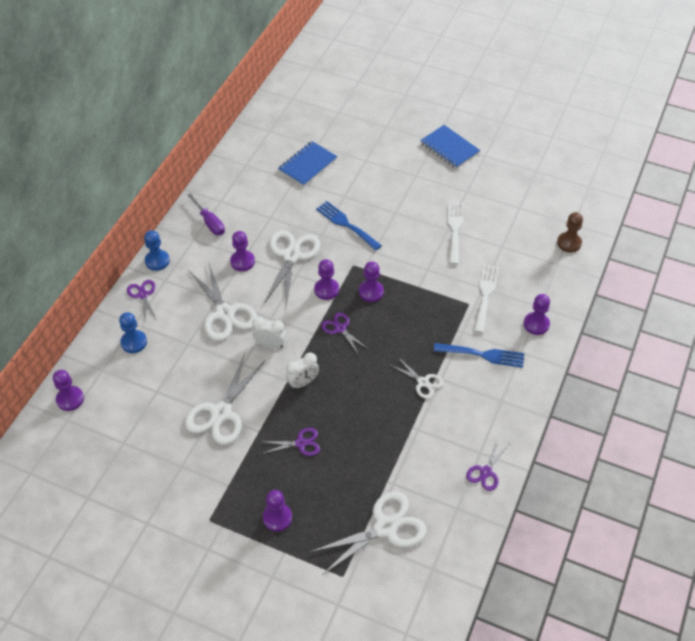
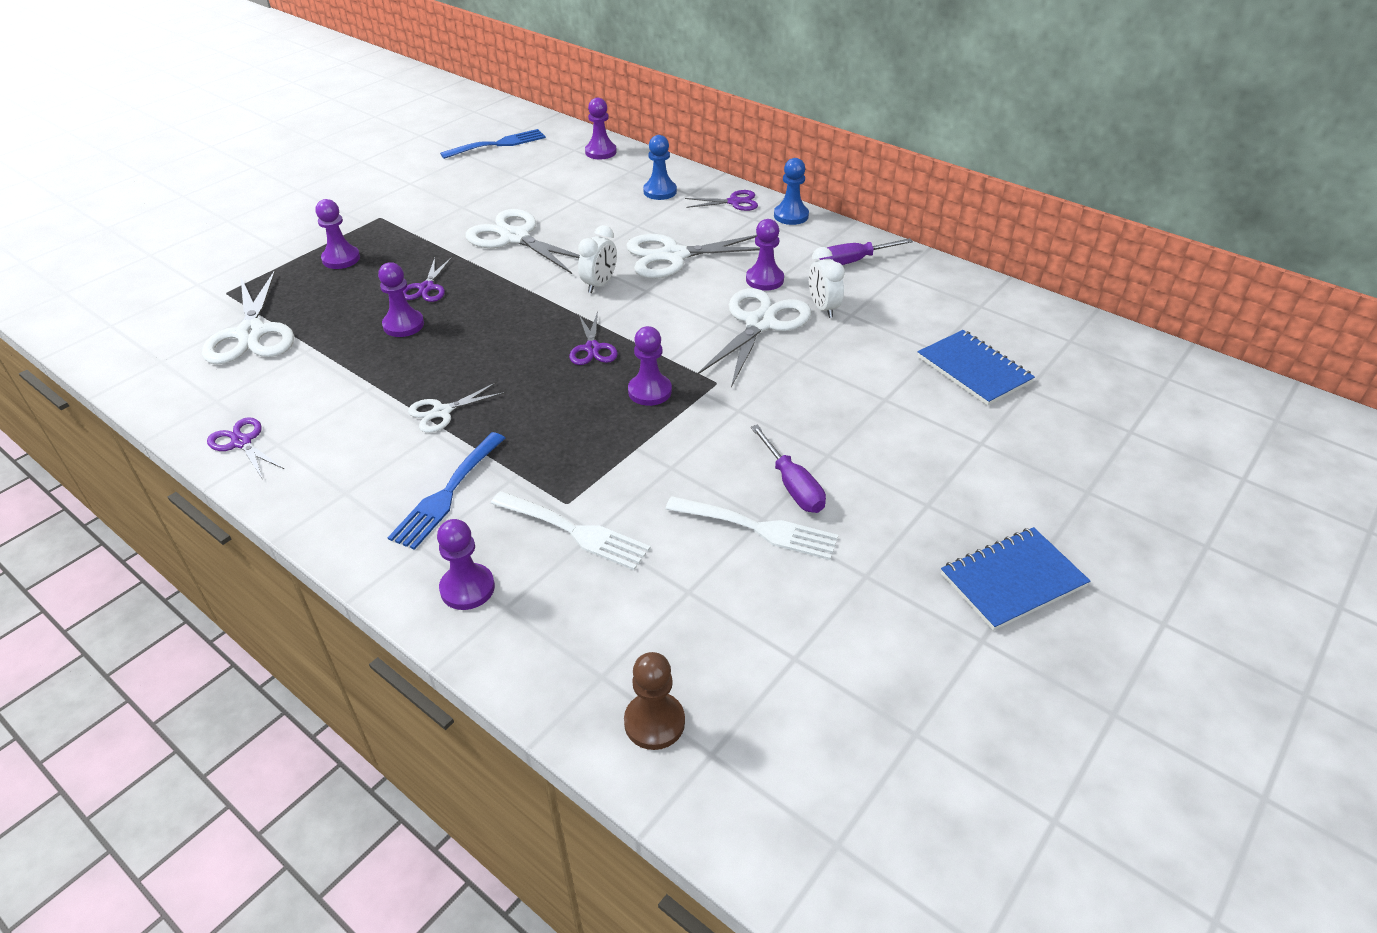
camera: 105 degrees right, 10 degrees down
white scissors [265,230,320,307] -> white scissors turned 90 degrees counterclockwise [697,288,812,387]
white clock [286,352,319,389] -> white clock moved to [809,247,845,318]
purple pawn [314,259,339,300] -> purple pawn moved to [378,262,424,337]
blue fork [316,201,382,251] -> blue fork moved to [440,129,546,159]
purple scissors [322,312,368,355] -> purple scissors turned 105 degrees clockwise [569,311,618,365]
none -> purple screwdriver [751,425,826,513]

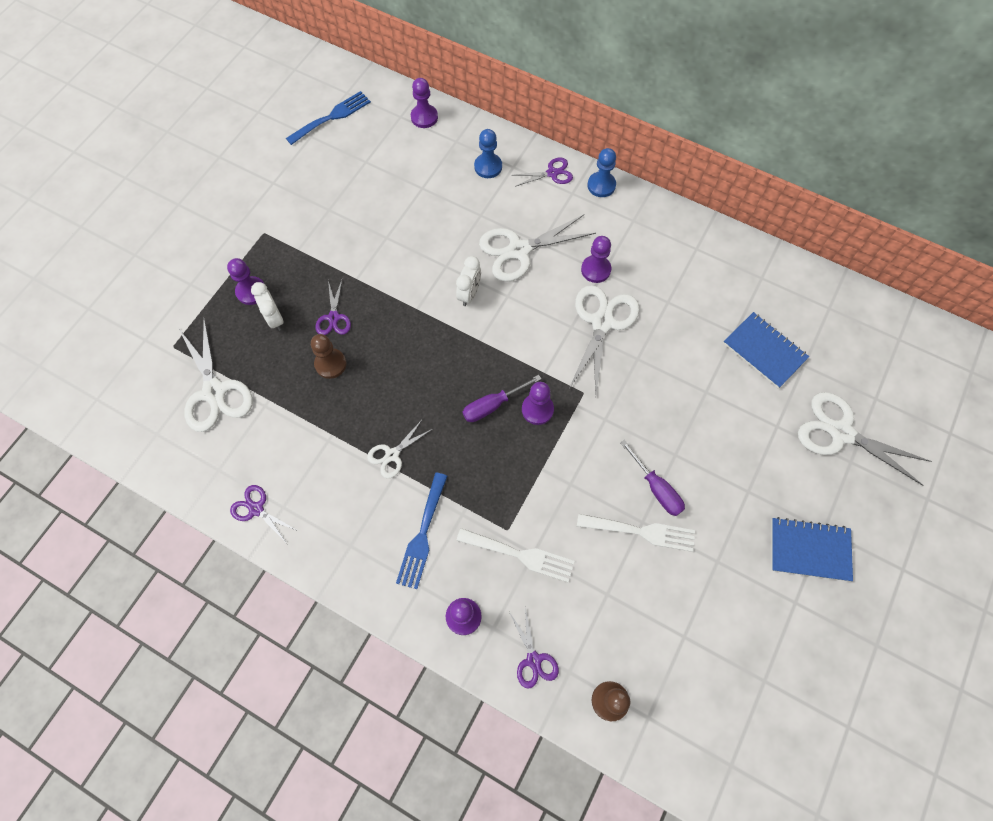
camera: 10 degrees left, 25 degrees up
purple pawn [378,262,424,337] -> brown pawn [311,334,346,379]
white scissors [465,209,580,274] -> white scissors moved to [798,392,932,486]
purple scissors [569,311,618,365] -> purple scissors moved to [509,607,559,689]
white clock [809,247,845,318] -> white clock moved to [251,282,284,331]
purple screwdriver [820,238,913,265] -> purple screwdriver moved to [463,375,541,422]
blue notebook [941,527,1090,631] -> blue notebook turned 45 degrees clockwise [771,517,853,581]

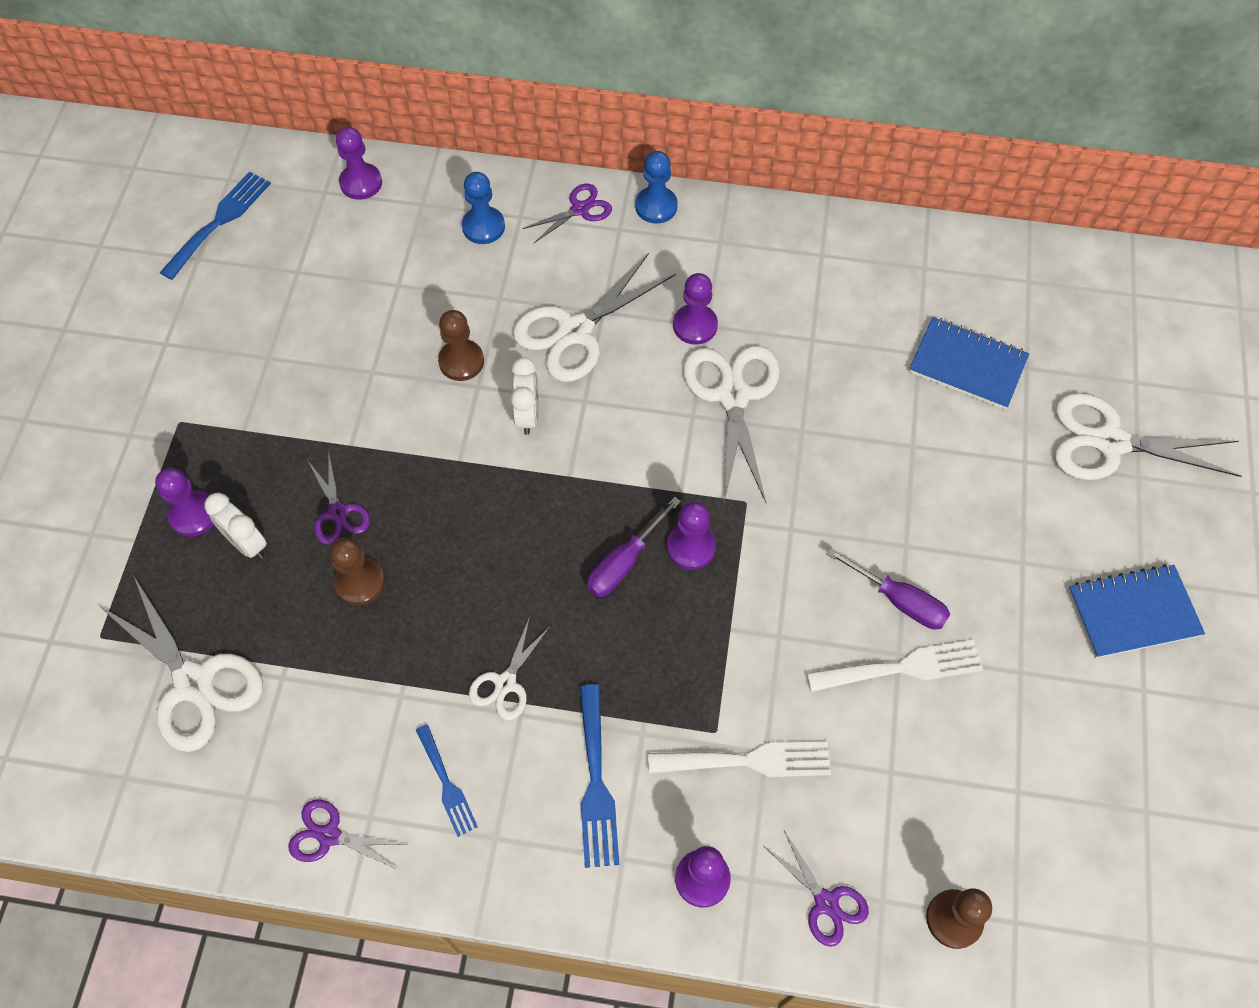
camera: 20 degrees left, 5 degrees down
none -> blue fork [416,724,478,837]
none -> brown pawn [438,310,484,381]

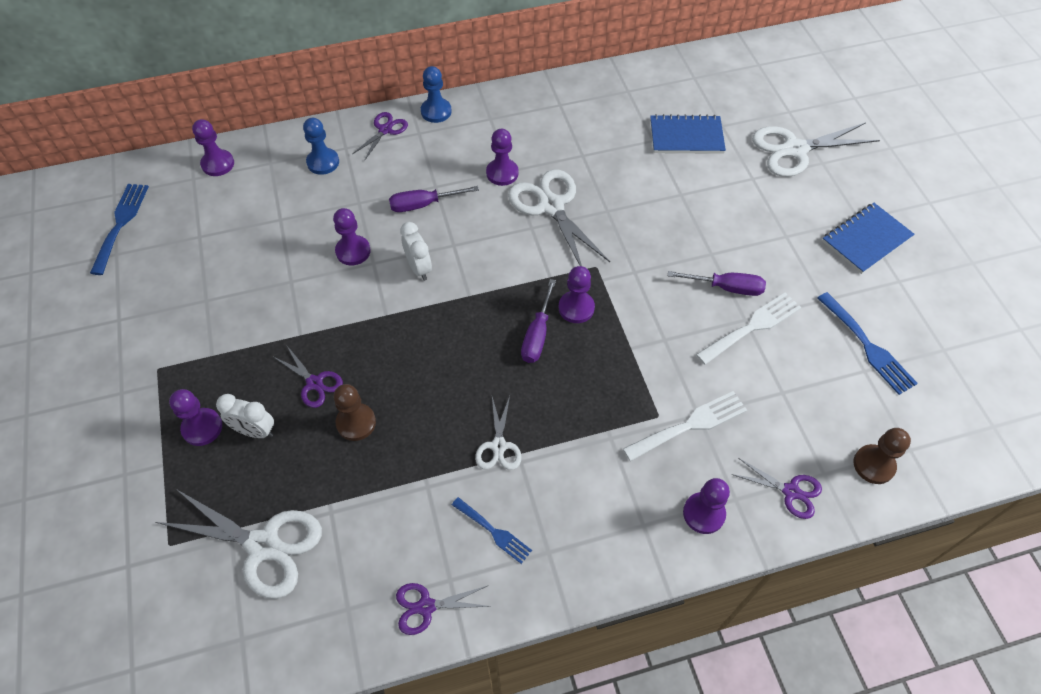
camera: 25 degrees left, 5 degrees down
brown pawn [438,310,484,381] -> purple pawn [333,208,371,265]
white scissors [513,253,676,382] -> purple screwdriver [389,186,479,212]
blue fork [580,684,619,868] -> blue fork moved to [818,292,918,395]

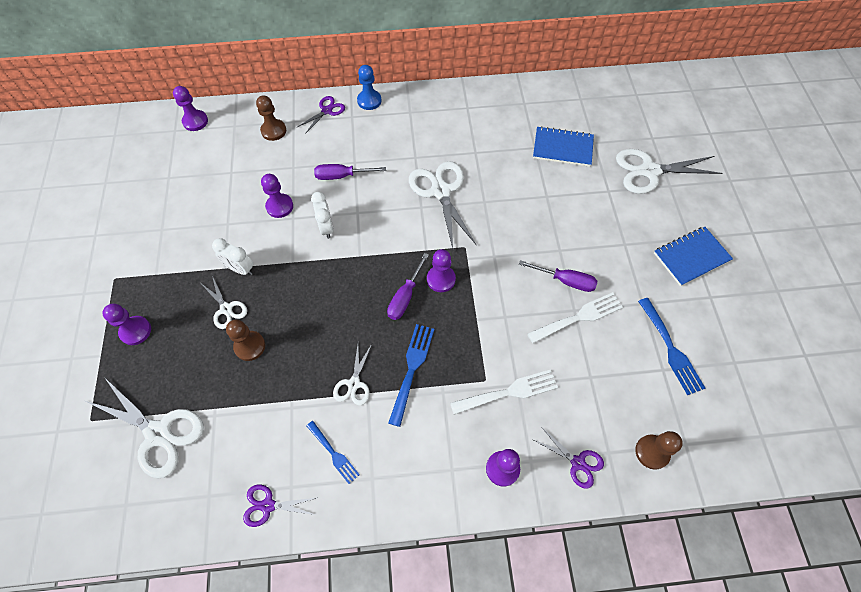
camera: 10 degrees right, 5 degrees up
blue fork [90,184,149,275] -> blue fork moved to [388,324,434,427]
white clock [216,394,274,438] -> white clock moved to [212,238,253,275]
purple scissors [272,346,343,408] -> white scissors [202,276,247,329]
blue pawn [303,118,339,175] -> brown pawn [256,95,286,141]
purple pawn [486,129,519,186] -> none

